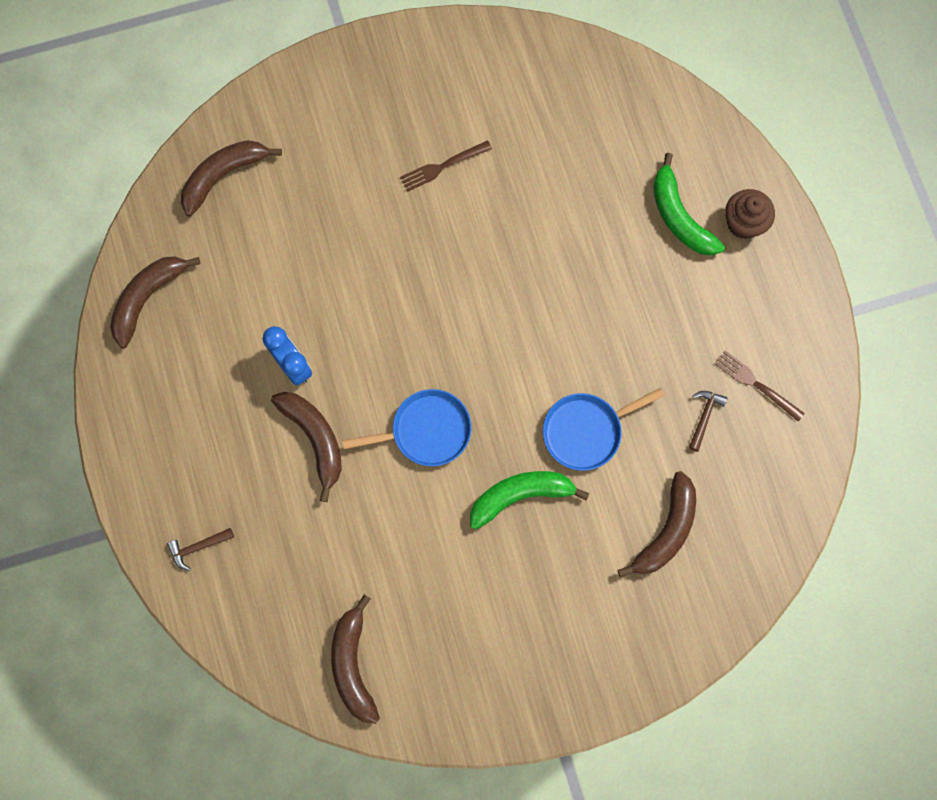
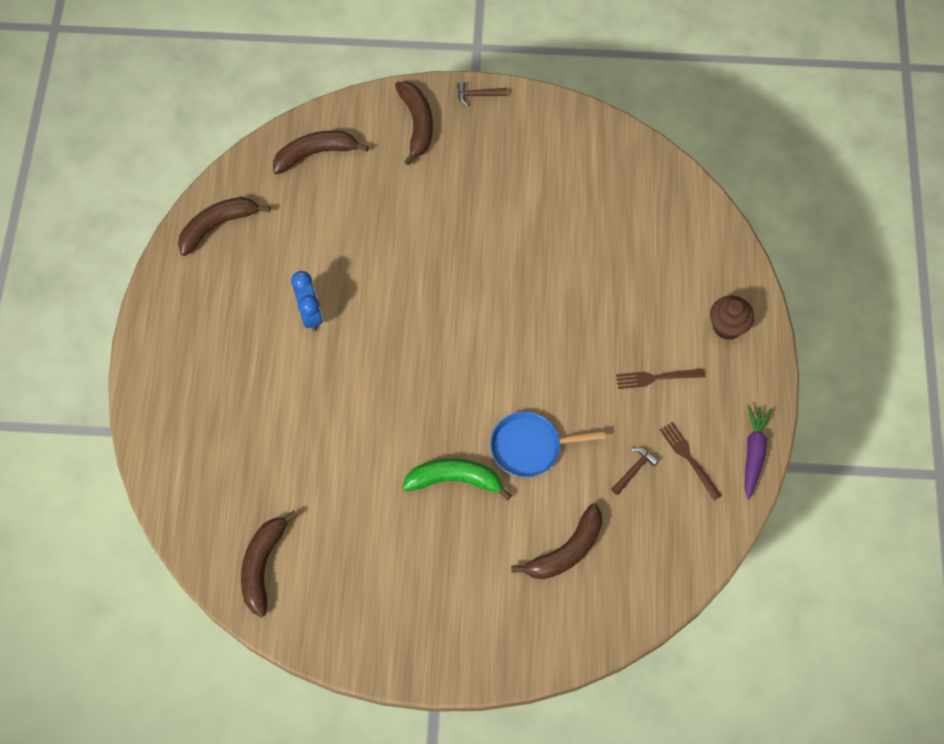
camera: 20 degrees right, 10 degrees down
brown hammer [167,528,234,571] -> brown hammer moved to [457,82,507,106]
brown banana [271,392,342,502] -> brown banana moved to [395,81,433,165]
blue pan [342,389,472,466] -> none
brown fork [400,140,492,192] -> brown fork moved to [616,369,705,389]
green banana [653,153,725,255] -> none
none -> purple carrot [745,405,772,499]

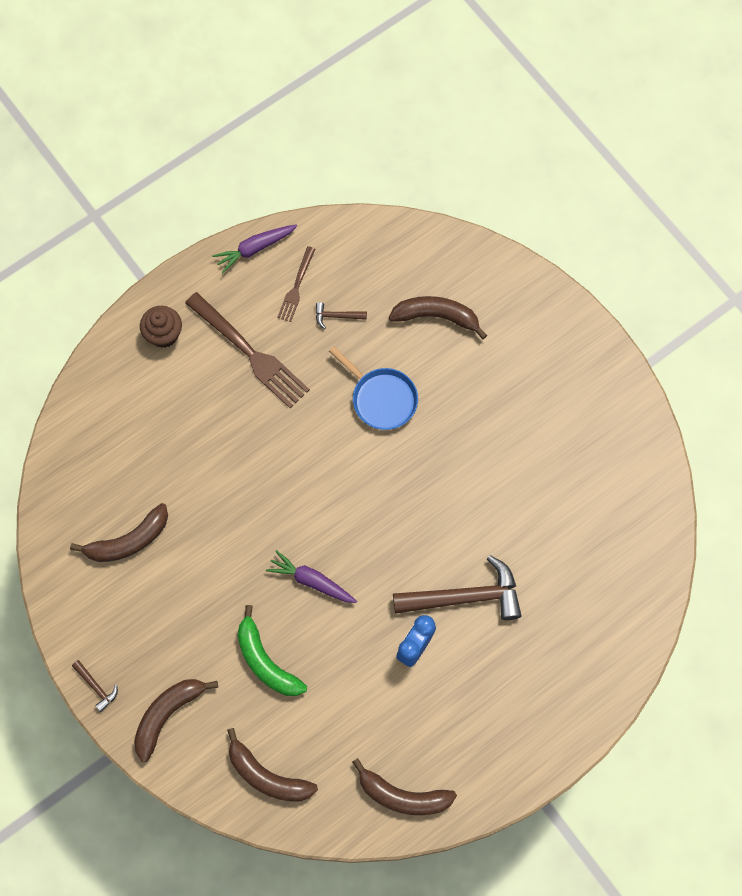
camera: 130 degrees left, 5 degrees up
brown banana [241,511,298,617] -> brown banana moved to [70,503,168,562]
green banana [402,458,512,500] -> green banana moved to [238,605,307,696]
brown fork [616,369,705,389] -> brown fork [185,292,310,408], size x1.86
none -> purple carrot [266,550,357,603]
none -> brown hammer [393,555,522,620]

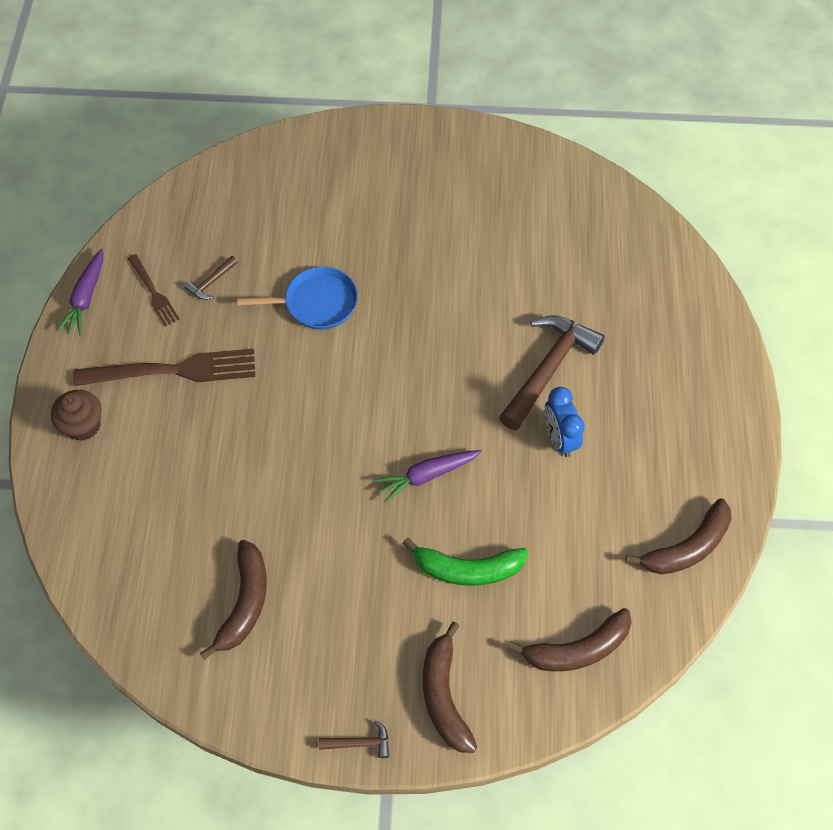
camera: 50 degrees left, 10 degrees down
brown banana [389,296,487,339] -> none

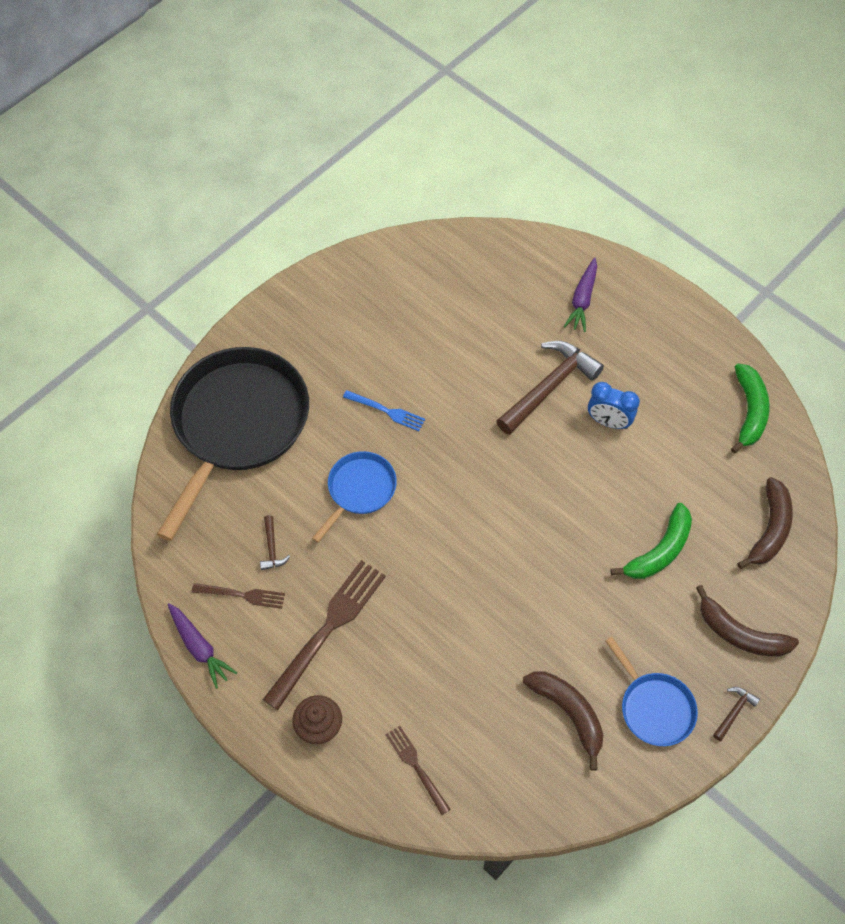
camera: 50 degrees left, 0 degrees up
purple carrot [375,450,482,503] -> purple carrot moved to [564,258,597,332]
brown hammer [499,315,605,430] -> brown hammer turned 60 degrees clockwise [496,341,604,435]
brown banana [625,498,731,574] -> green banana [731,363,769,453]
none -> black pan [157,347,309,541]
none -> blue fork [343,390,425,431]
none -> brown fork [385,726,451,815]
none -> blue pan [605,637,698,746]

